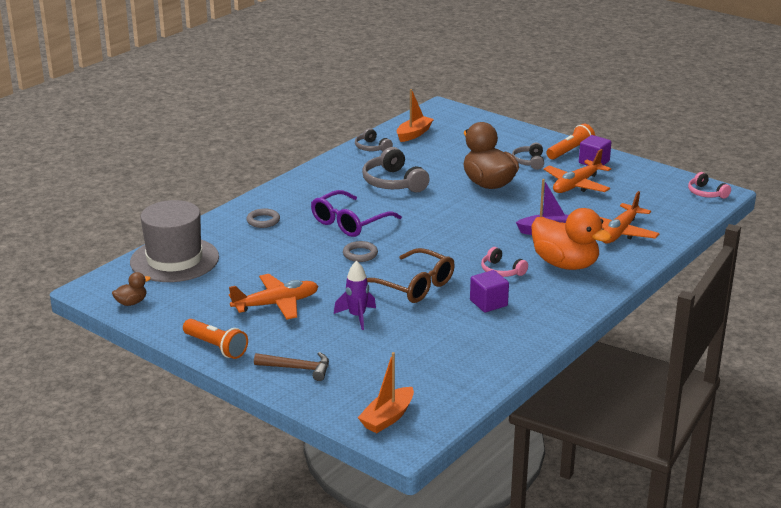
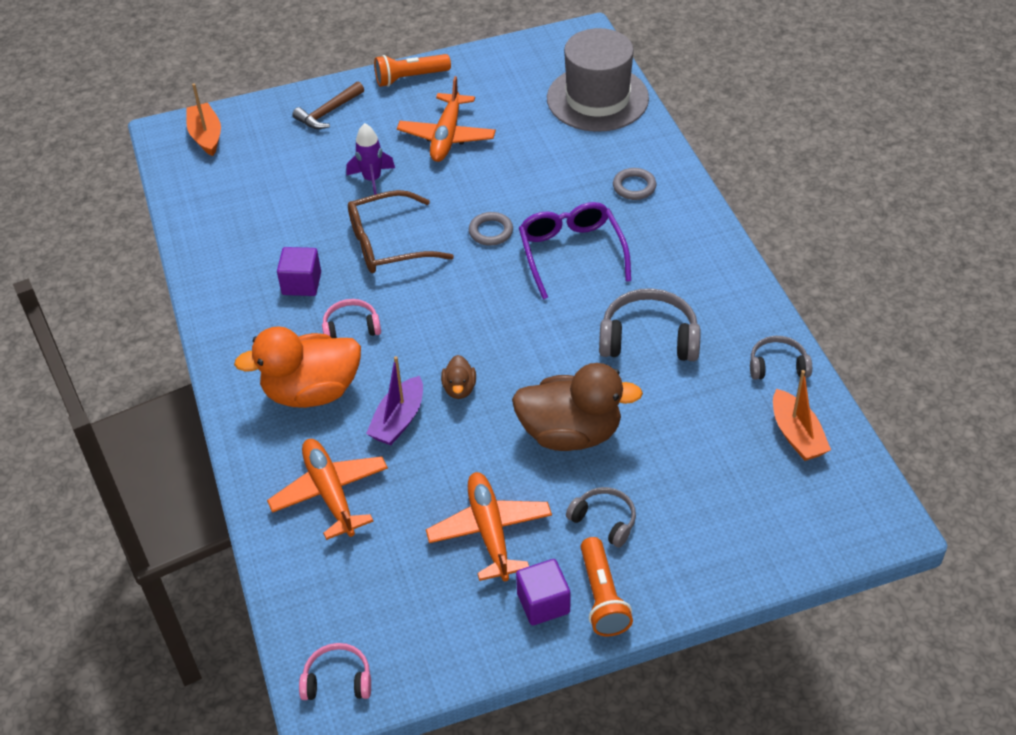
camera: 125 degrees right, 20 degrees up
brown duck [112,272,151,306] -> brown duck moved to [441,355,476,399]

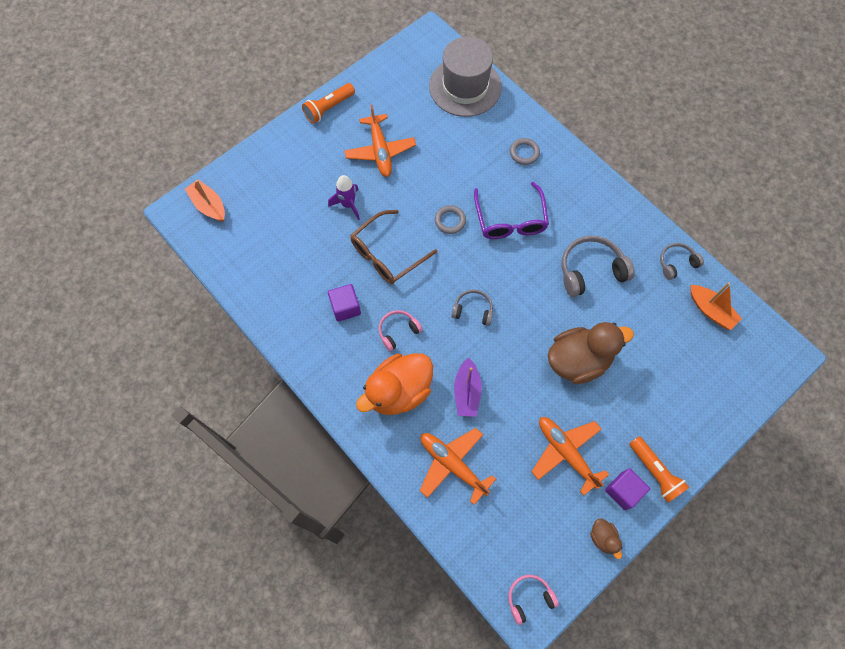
camera: 25 degrees left, 20 degrees up
brown hammer [292,81,364,129] -> none
brown duck [441,355,476,399] -> brown duck moved to [590,518,622,559]
purple glasses [519,202,631,299] -> purple glasses turned 150 degrees counterclockwise [474,182,549,239]
grey headphones [566,487,636,548] -> grey headphones moved to [451,289,493,326]

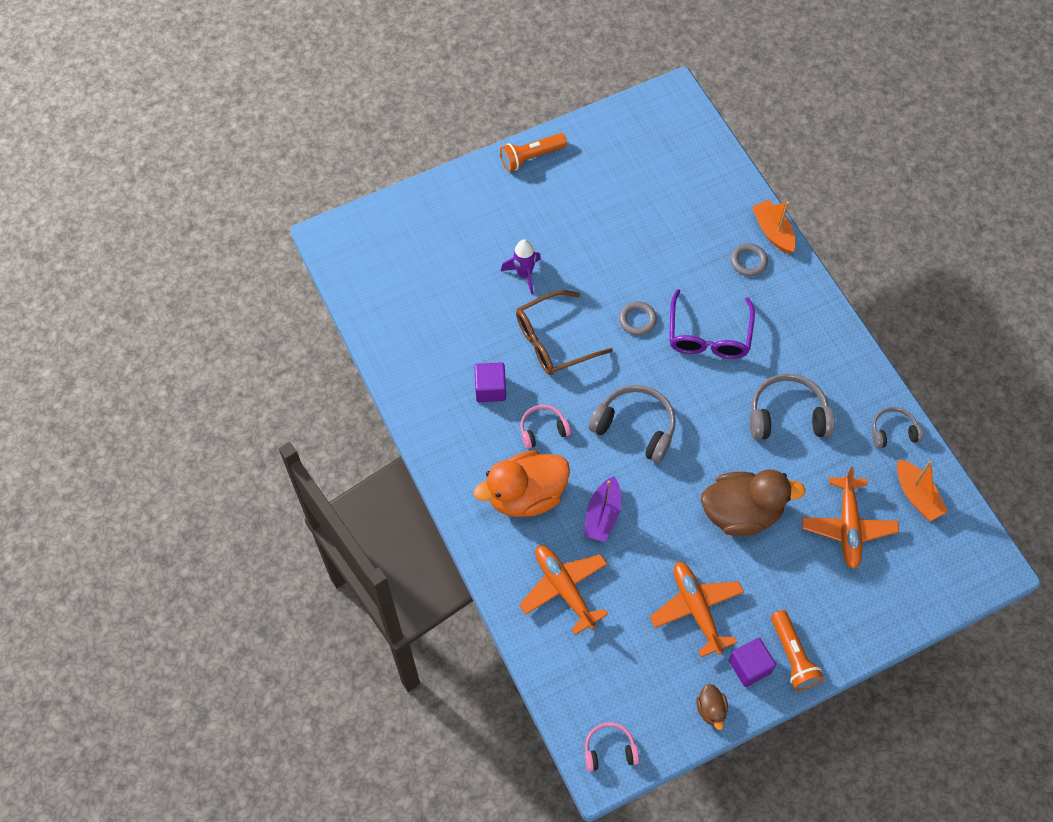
camera: 15 degrees right, 5 degrees down
orange boat [185,179,225,222] -> orange boat moved to [752,200,796,254]
orange plane [344,105,416,177] -> orange plane moved to [802,467,899,569]
grey hat [429,37,502,117] -> none
grey headphones [451,289,493,326] -> grey headphones [588,385,676,463], size x1.70

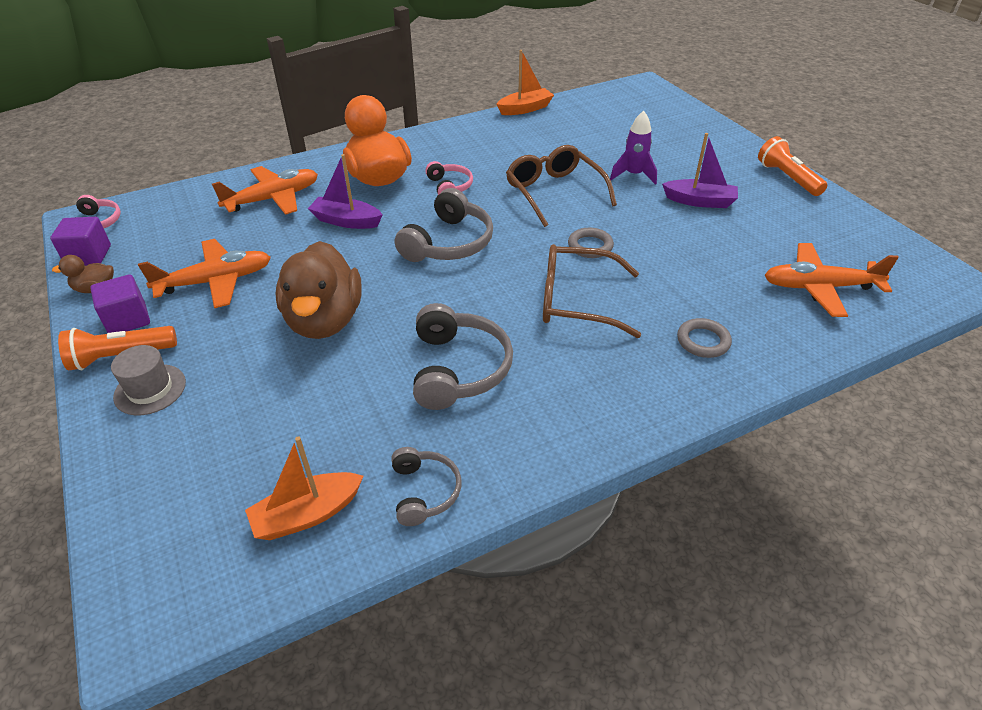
camera: 90 degrees right, 20 degrees down
purple cube [474,362,506,402] -> purple cube moved to [50,217,111,266]
purple glasses [669,289,755,359] -> brown glasses [543,244,641,338]
orange boat [752,200,796,254] -> orange boat moved to [497,50,554,115]
orange plane [802,467,899,569] -> orange plane moved to [764,243,899,317]
none -> grey hat [111,345,186,415]
none -> purple boat [662,133,738,208]

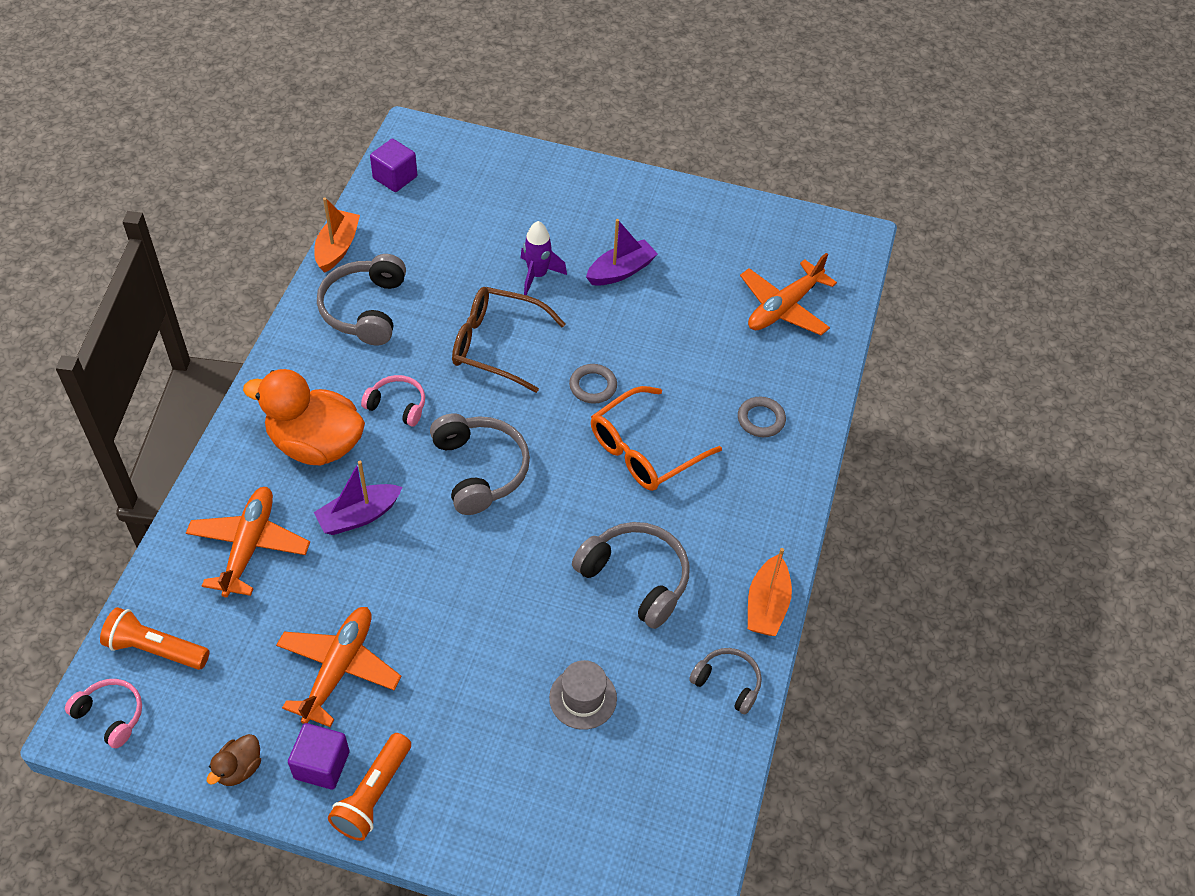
camera: 50 degrees left, 10 degrees up
purple cube [50,217,111,266] -> purple cube moved to [370,139,417,192]
grey hat [111,345,186,415] -> grey hat moved to [549,660,617,730]
orange boat [245,436,363,540] -> orange boat moved to [748,548,792,636]
brown duck [275,241,362,339] -> none
brown glasses [543,244,641,338] -> orange glasses [591,386,722,491]
orange flashlight [758,136,827,196] -> orange flashlight moved to [100,607,210,670]
none -> grey headphones [317,254,406,345]

